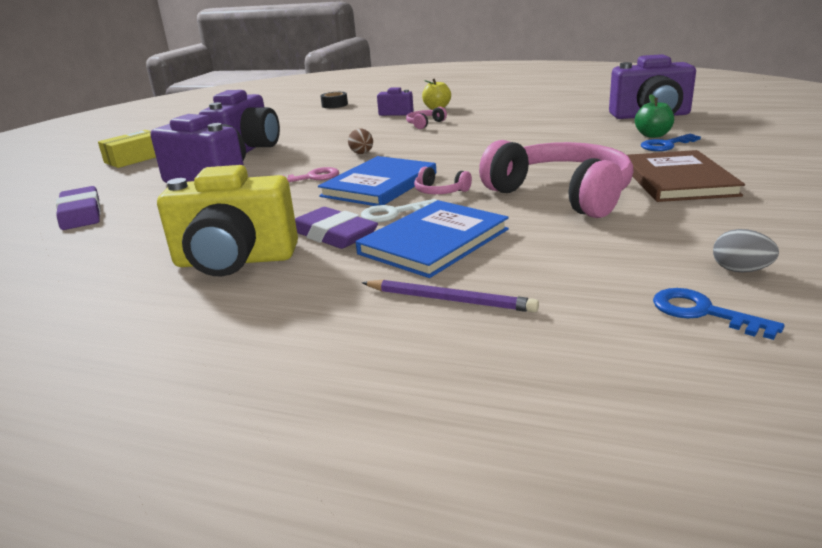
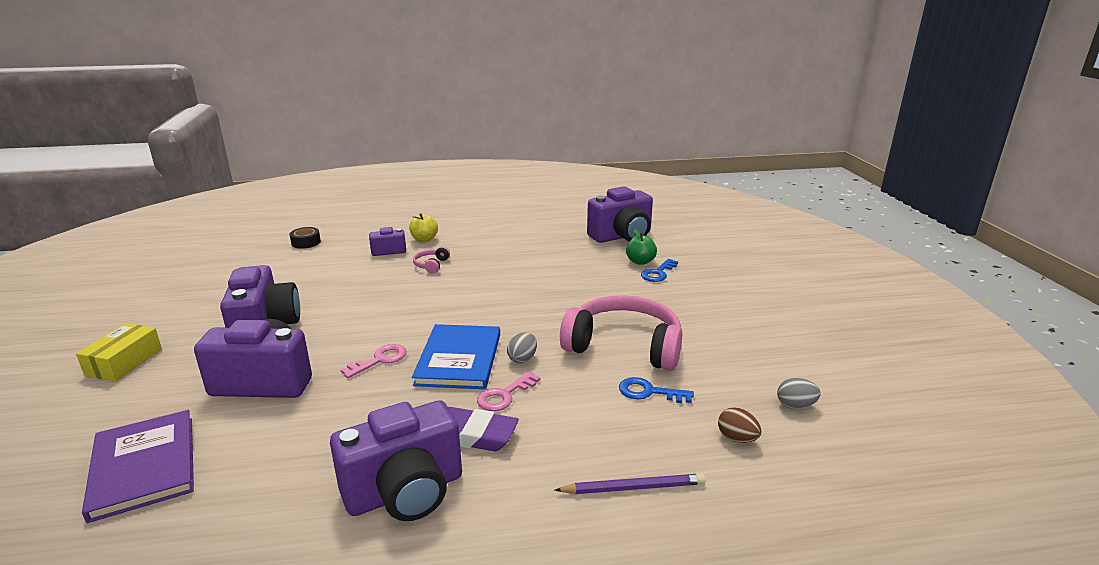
camera: 30 degrees left, 0 degrees up
purple eraser [56,186,101,230] -> purple book [82,410,194,523]
yellow camera [157,165,298,276] -> purple camera [330,401,462,521]
brown egg [348,128,373,154] -> brown egg moved to [718,407,761,443]
blue book [356,200,509,278] -> none
white key [361,199,437,223] -> pink key [477,372,540,411]
pink headphones [414,167,472,194] -> grey egg [507,332,537,363]
brown book [627,150,745,202] -> none
blue key [653,288,785,340] -> blue key moved to [619,377,694,403]

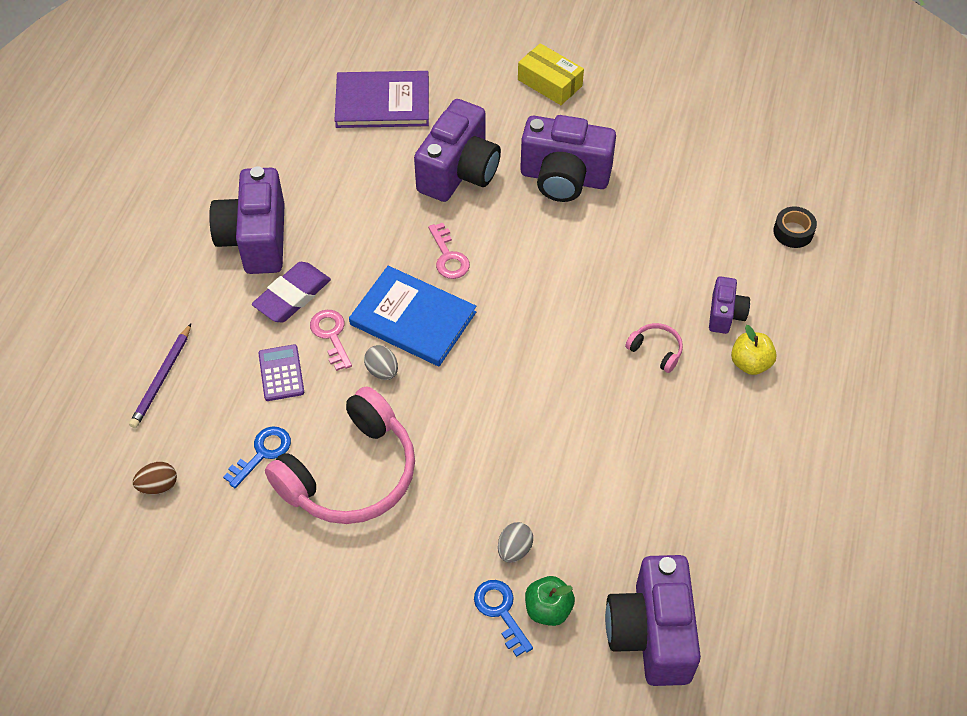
camera: 115 degrees right, 30 degrees up
grey egg [777,378,821,409] -> grey egg moved to [498,522,533,563]
none -> purple calculator [258,345,304,401]

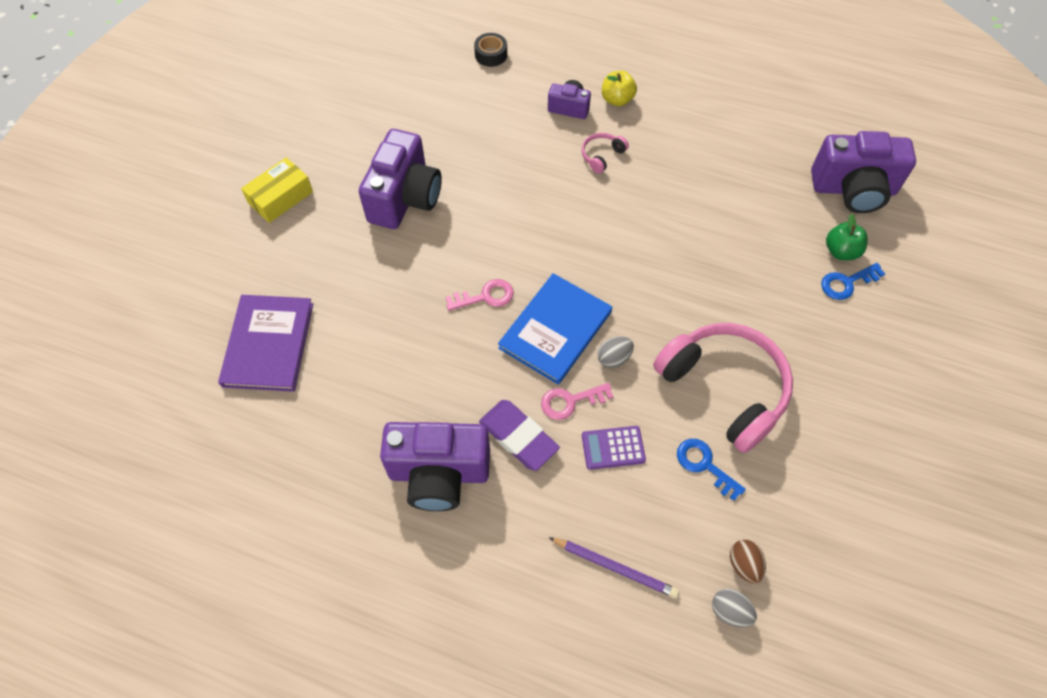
camera: 85 degrees left, 5 degrees up
purple camera [414,99,501,202] -> none
grey egg [498,522,533,563] -> grey egg moved to [712,589,757,627]

